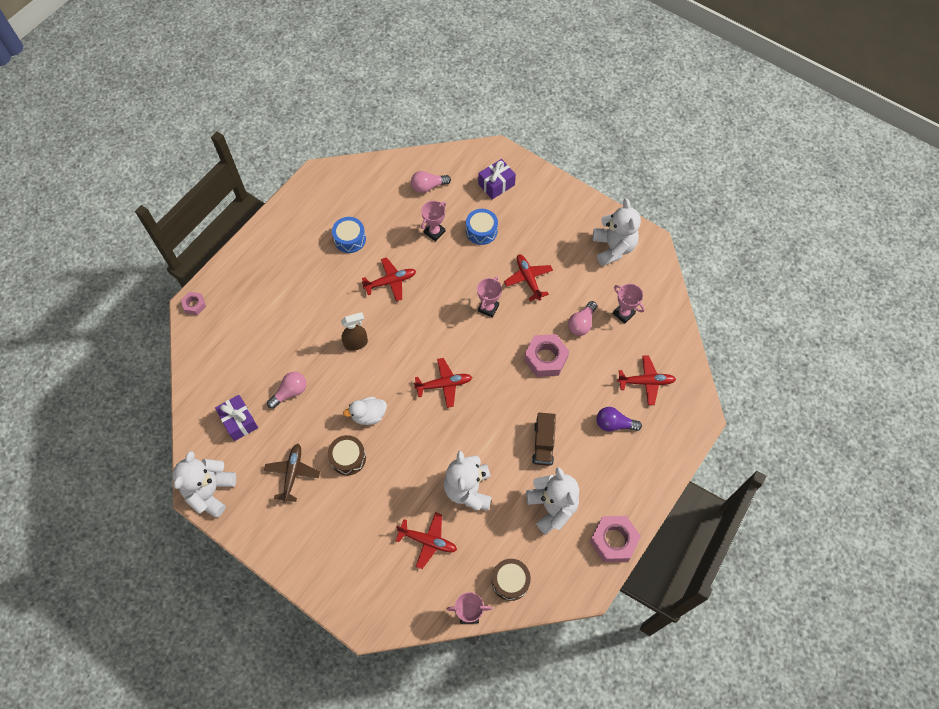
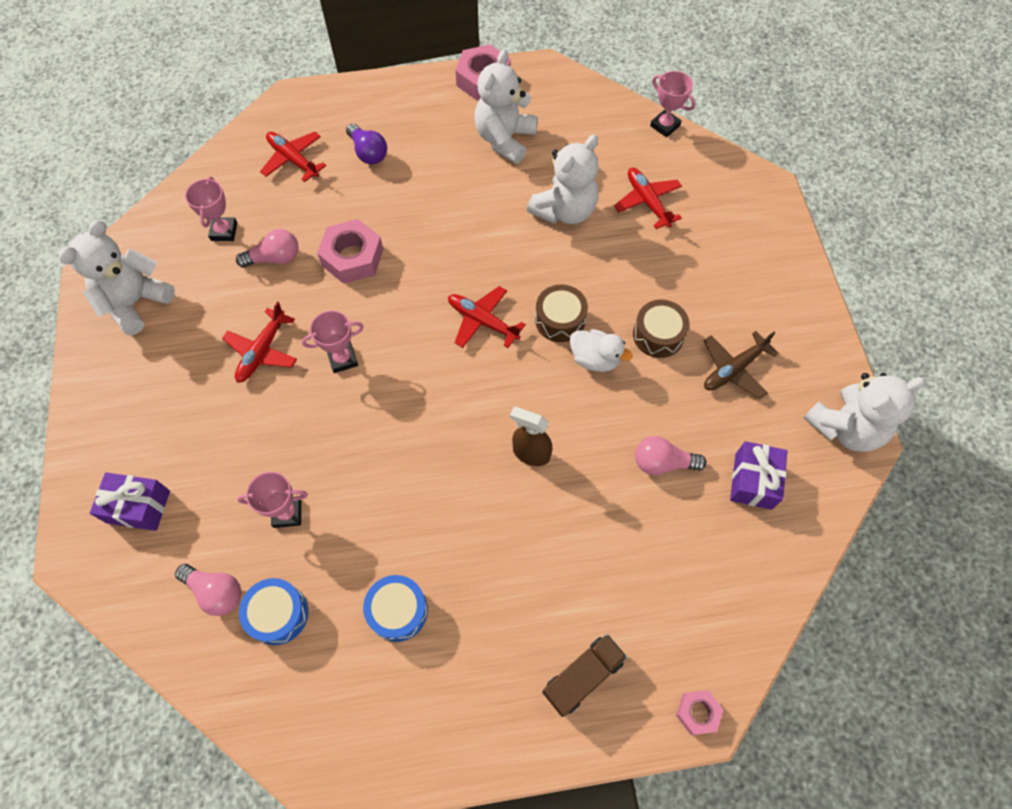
camera: 135 degrees left, 0 degrees up
red plane [362,257,416,301] -> none
blue drum [466,209,498,245] -> blue drum moved to [239,578,308,645]
brown drum [492,559,531,601] -> brown drum moved to [535,284,588,342]
brown truck [532,413,556,466] -> brown truck moved to [542,634,627,717]

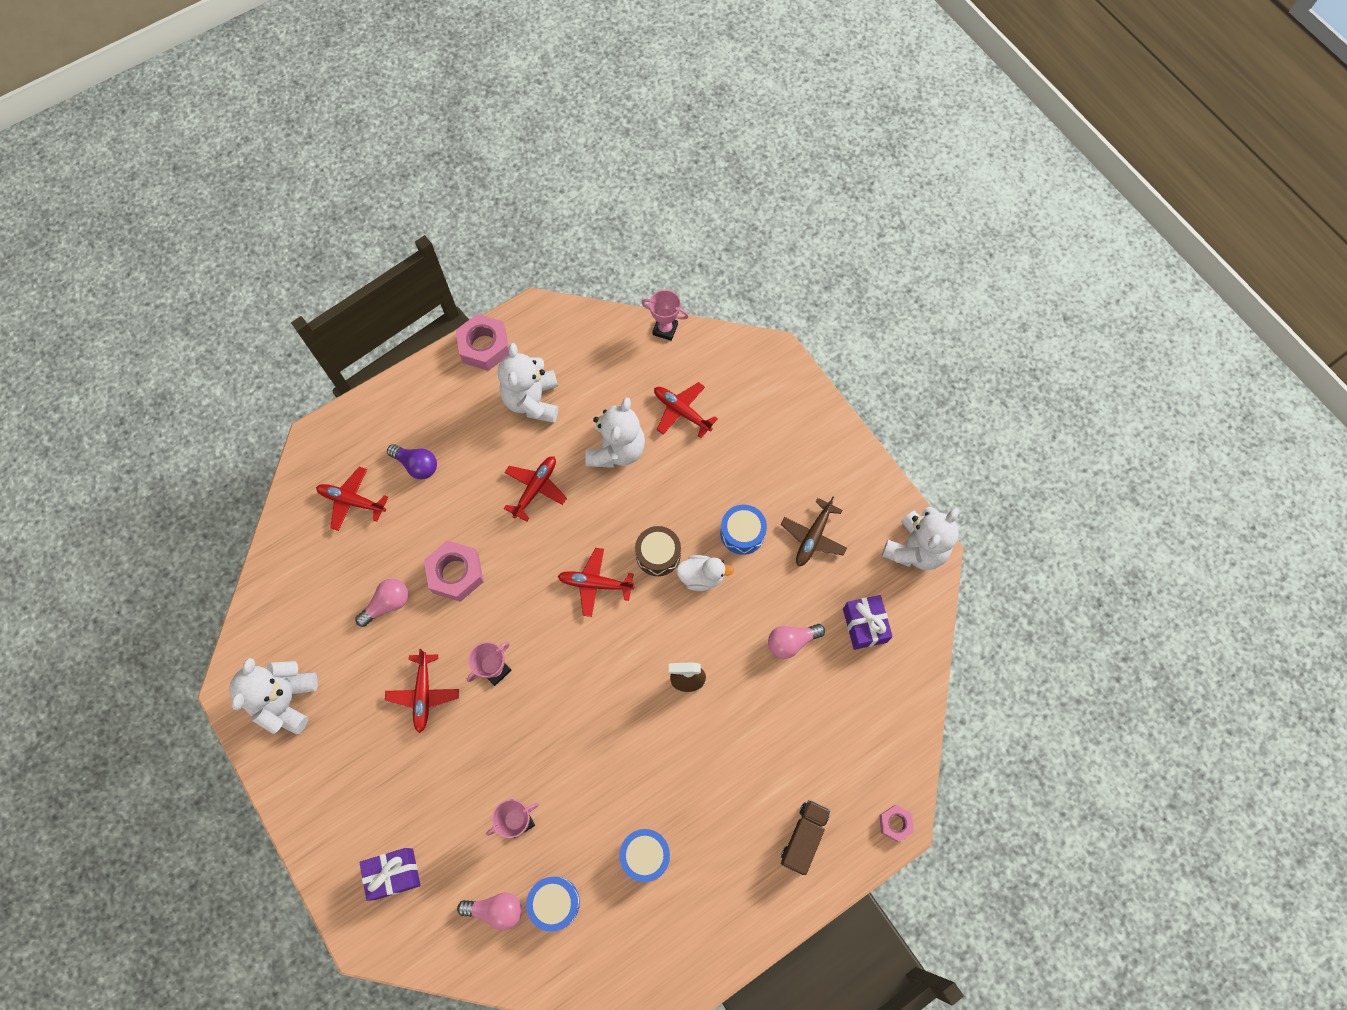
camera: 25 degrees left, 5 degrees up
pink trophy [185,177,237,241] -> none
brown drum [633,300,690,358] -> blue drum [720,505,767,555]
none -> red plane [504,456,567,522]

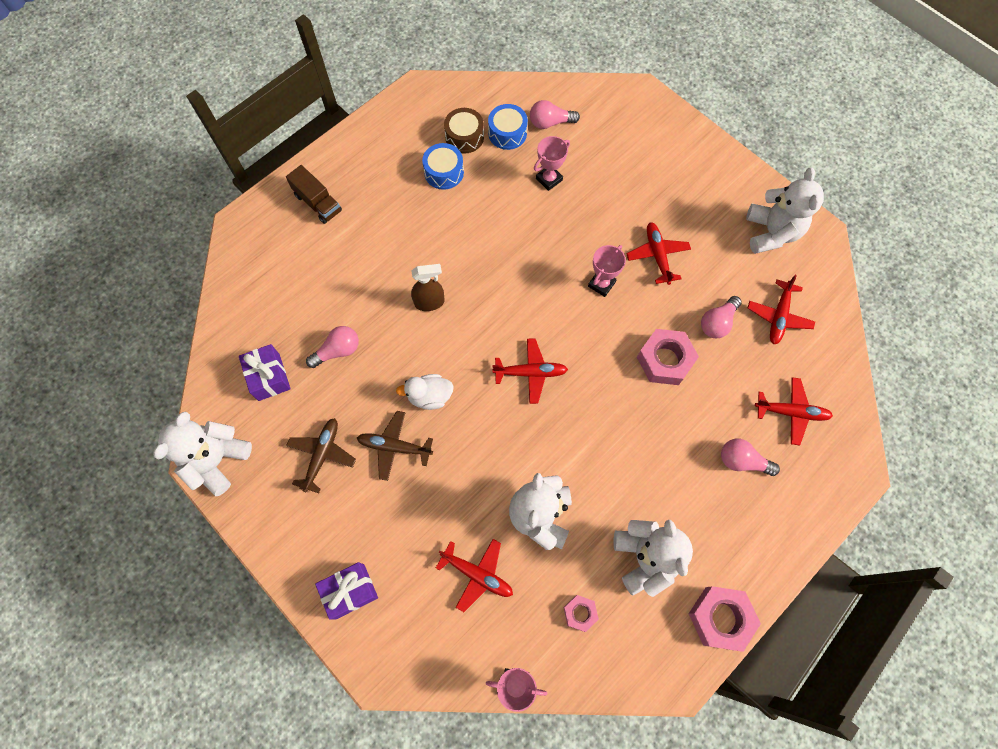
camera: 170 degrees right, 0 degrees up
purple gift [359,848,420,901] -> purple gift moved to [315,562,378,620]
purple light bulb [387,444,437,479] -> pink light bulb [721,438,780,476]
red plane [504,456,567,522] -> red plane moved to [748,275,815,344]
brown drum [635,526,681,576] -> brown drum moved to [444,108,484,154]
blue drum [720,505,767,555] -> brown plane [357,411,433,481]
brown truck [781,800,831,875] -> brown truck turned 60 degrees counterclockwise [286,165,342,224]
pink nut [879,805,914,842] -> pink nut moved to [563,595,599,632]

